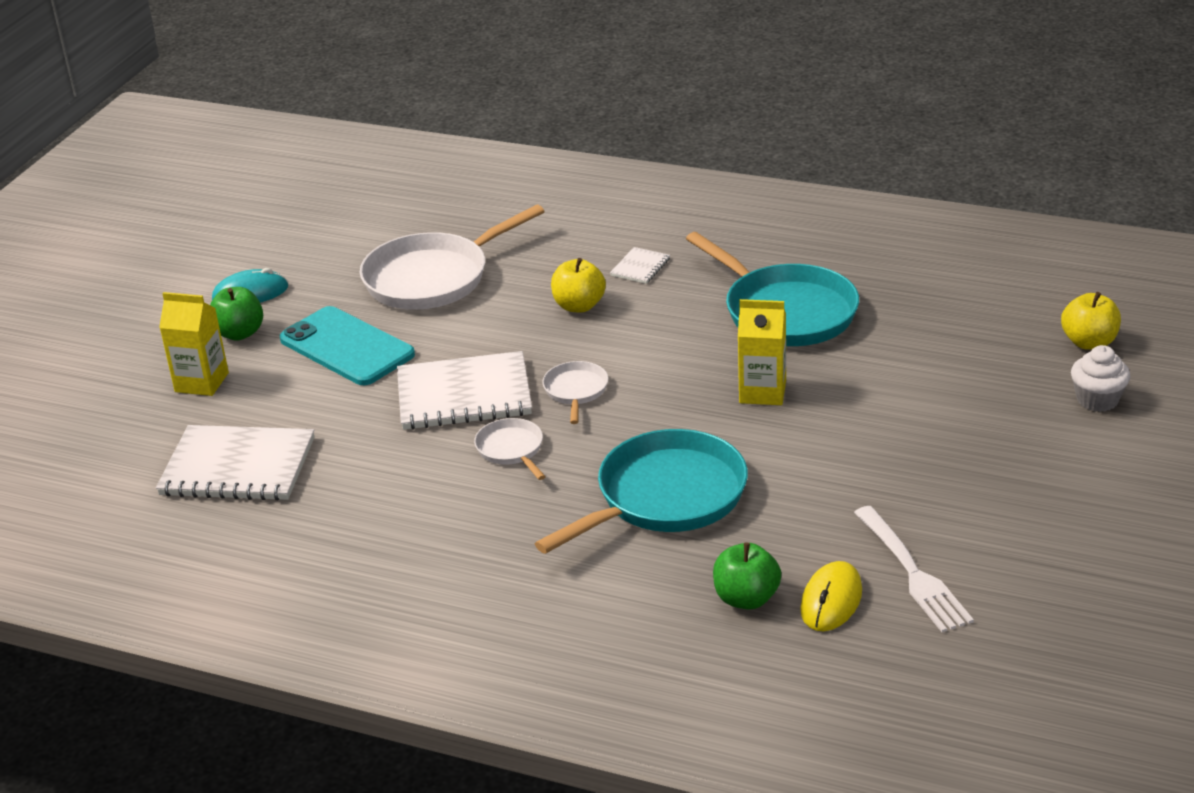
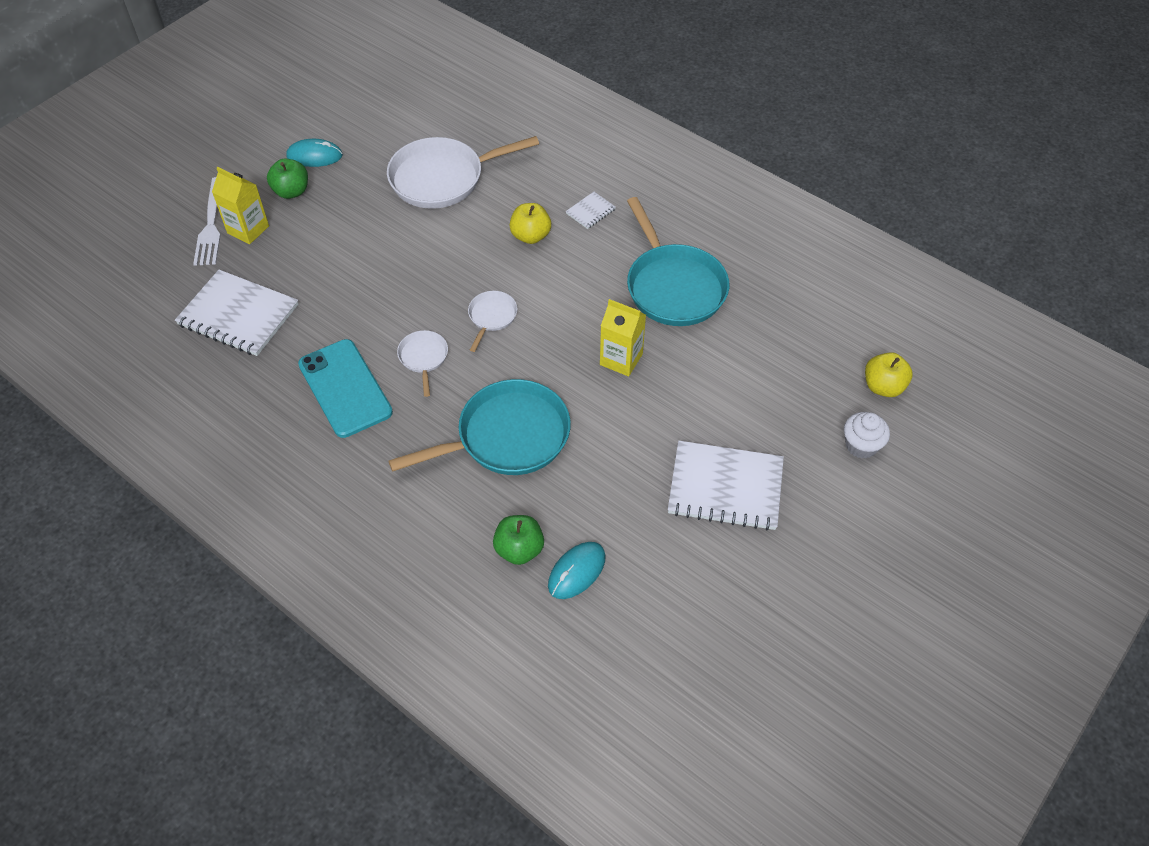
camera: 15 degrees right, 20 degrees up
turquoise phone [279,306,415,385] -> turquoise phone moved to [298,339,393,438]
white notebook [397,351,532,430] -> white notebook moved to [668,441,784,531]
yellow mouse [800,561,862,631] -> turquoise mouse [548,542,606,599]
white fork [854,506,974,632] -> white fork moved to [193,177,221,266]

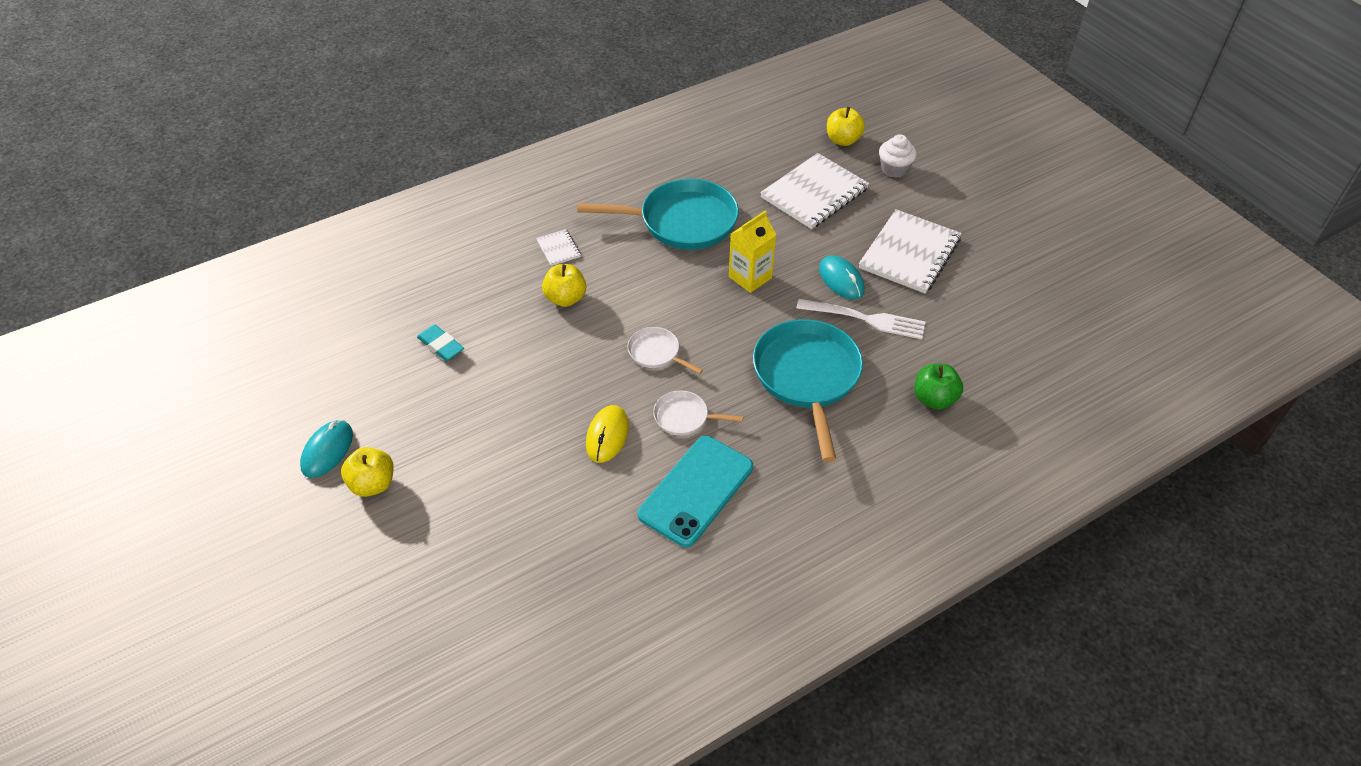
camera: 70 degrees left, 5 degrees down
white notebook [175,270,299,356] -> white notebook moved to [760,153,869,229]
white fork [193,177,221,266] -> white fork moved to [796,299,925,339]
yellow carton [212,167,269,244] -> none
green apple [267,159,308,199] -> yellow apple [341,447,394,497]
turquoise phone [298,339,393,438] -> turquoise phone turned 45 degrees counterclockwise [638,436,753,547]
white pan [387,136,539,209] -> turquoise eraser [417,324,464,361]
turquoise mouse [548,542,606,599] -> turquoise mouse moved to [819,255,865,300]
none -> yellow mouse [586,405,629,463]

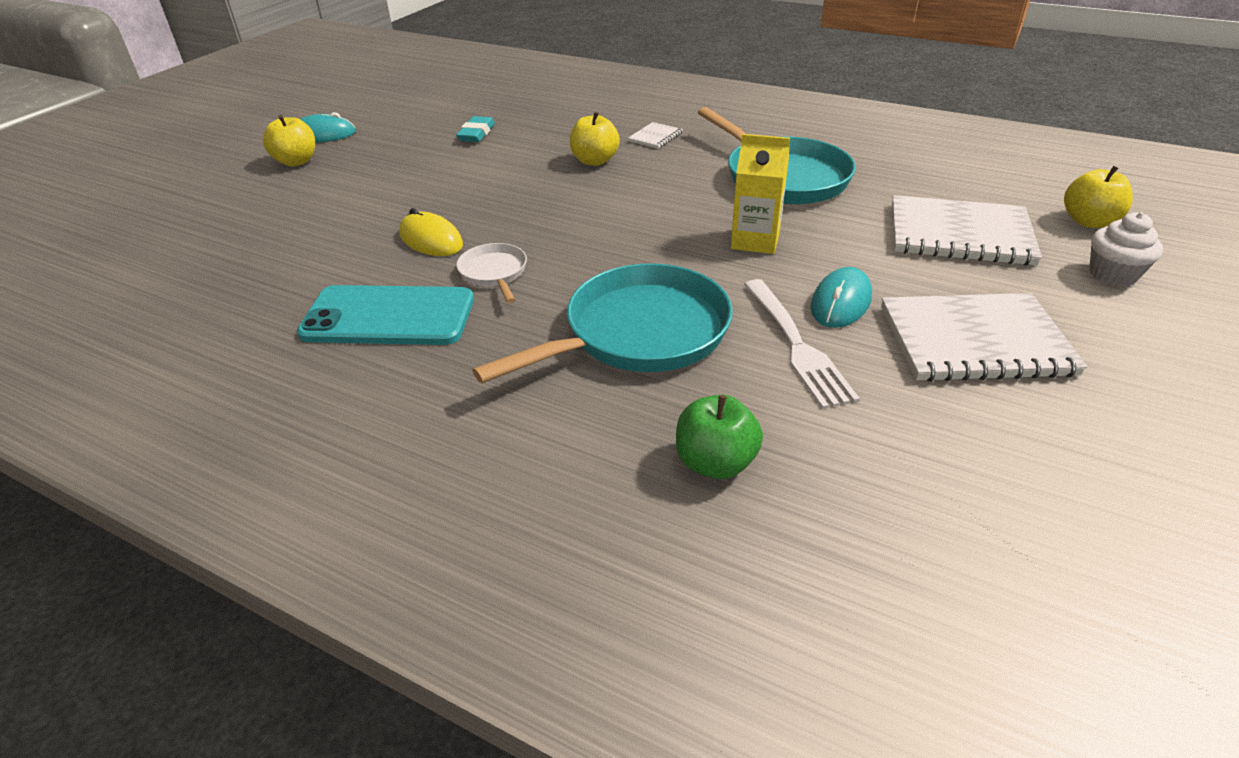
camera: 60 degrees right, 10 degrees down
yellow mouse [586,405,629,463] -> yellow mouse turned 60 degrees clockwise [399,208,463,256]
white pan [627,327,703,374] -> none

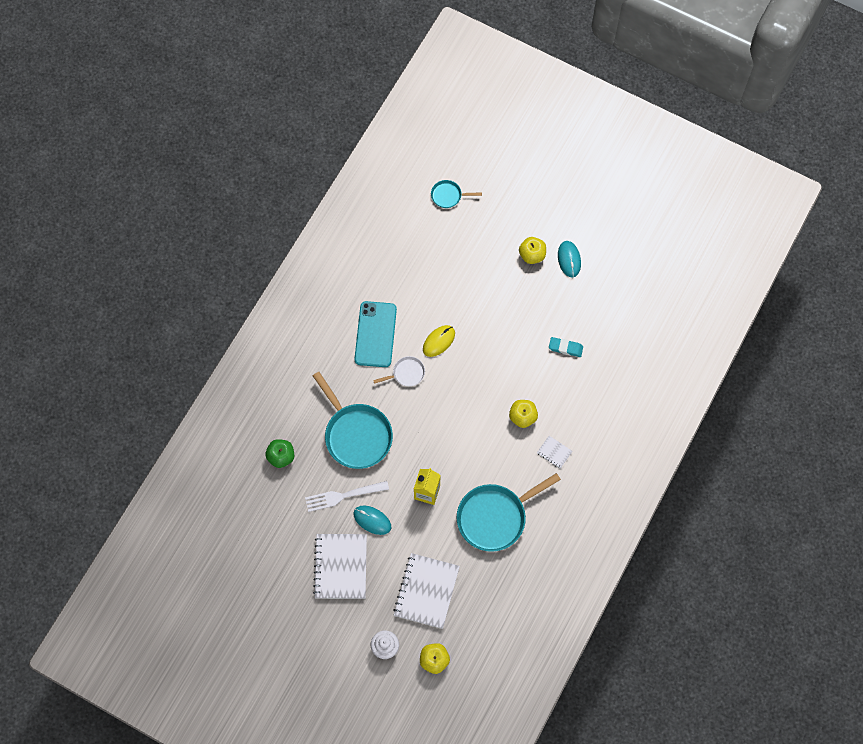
camera: 90 degrees right, 30 degrees up
none -> turquoise pan [431,180,482,208]

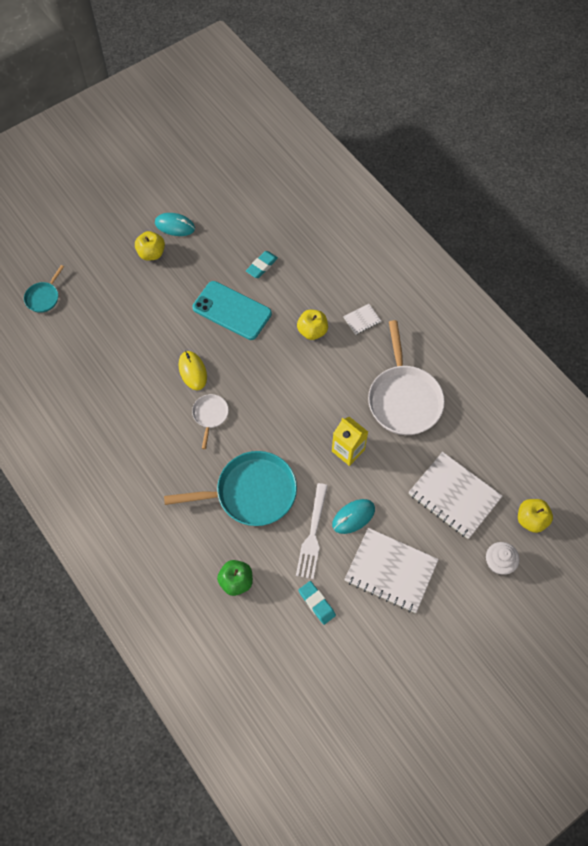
camera: 65 degrees left, 5 degrees down
turquoise phone [354,301,397,367] -> turquoise phone moved to [192,281,272,340]
turquoise pan [457,473,561,552] -> white pan [368,320,445,435]
none -> turquoise eraser [299,581,336,625]

